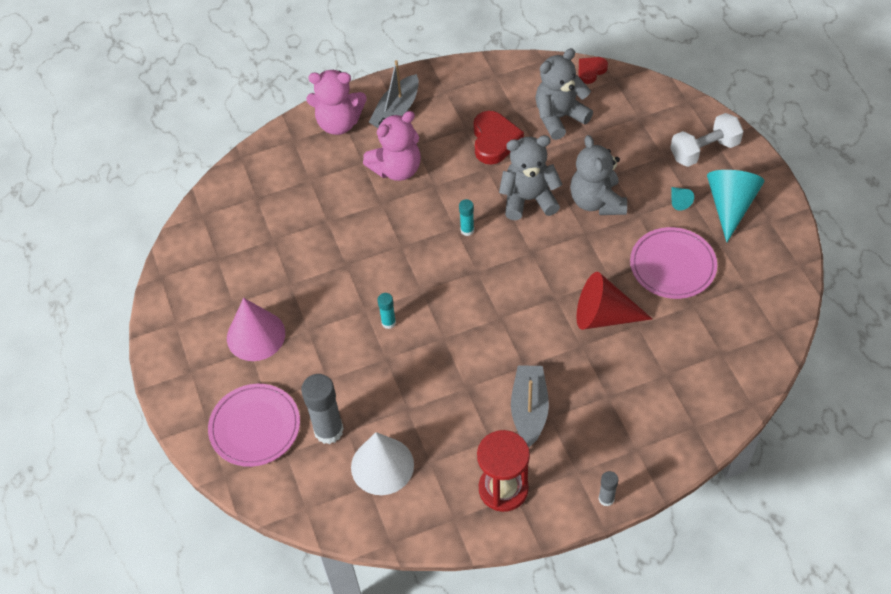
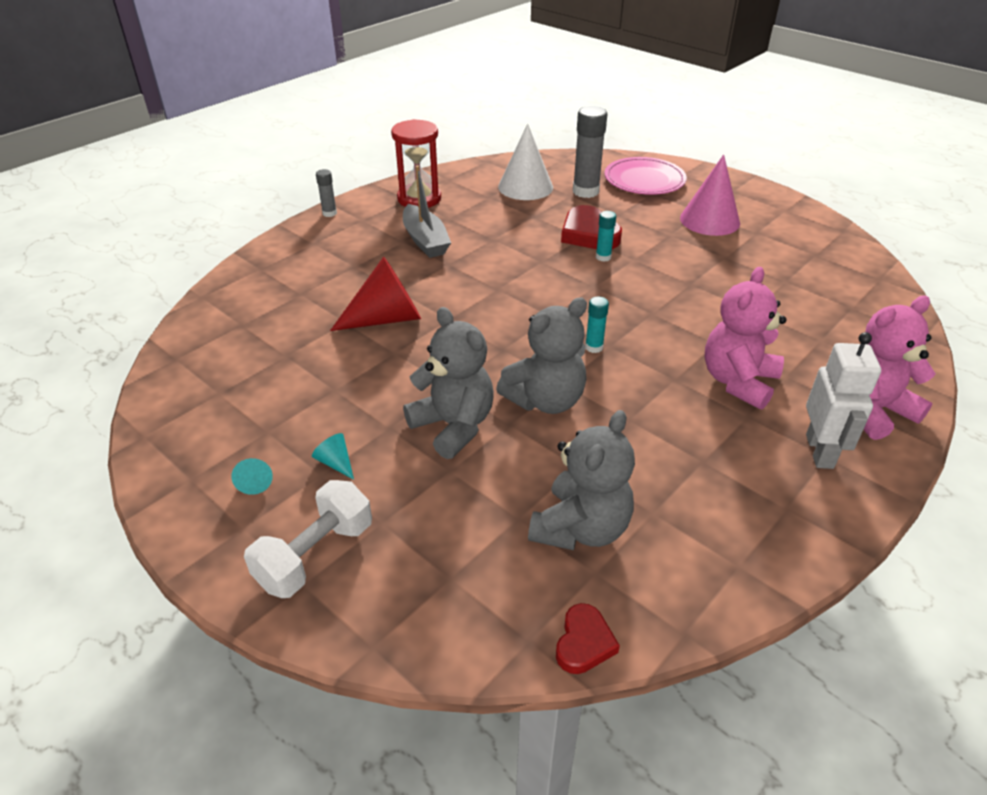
camera: 150 degrees right, 15 degrees down
grey boat [369,60,419,128] -> white robot [806,332,881,469]
red heart [473,111,524,165] -> red heart moved to [561,205,622,249]
pink plate [630,227,717,299] -> none
turquoise cone [707,170,765,243] -> turquoise cone [231,458,273,495], size x0.43

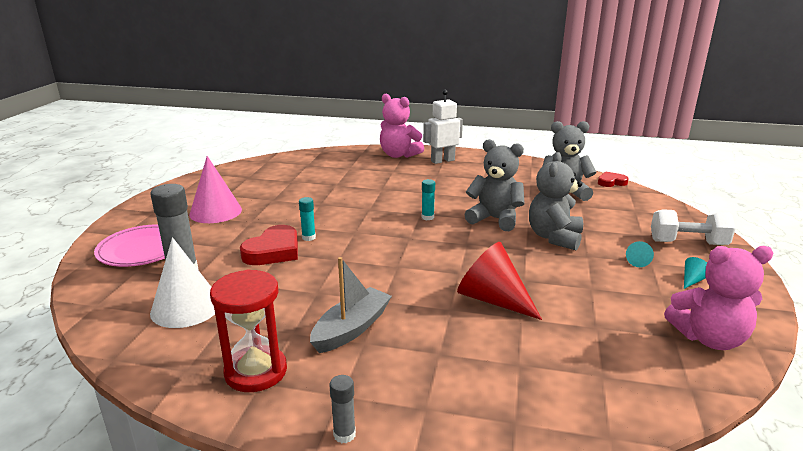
camera: 120 degrees left, 15 degrees down
pink teddy bear [704,267,786,409] -> pink teddy bear moved to [664,246,773,350]

